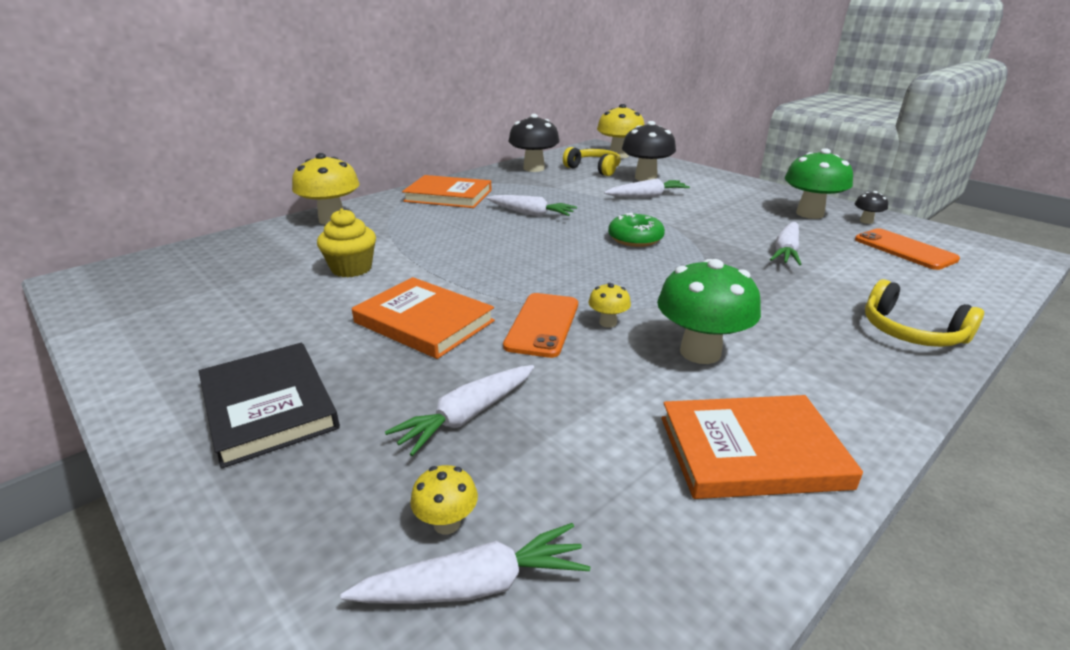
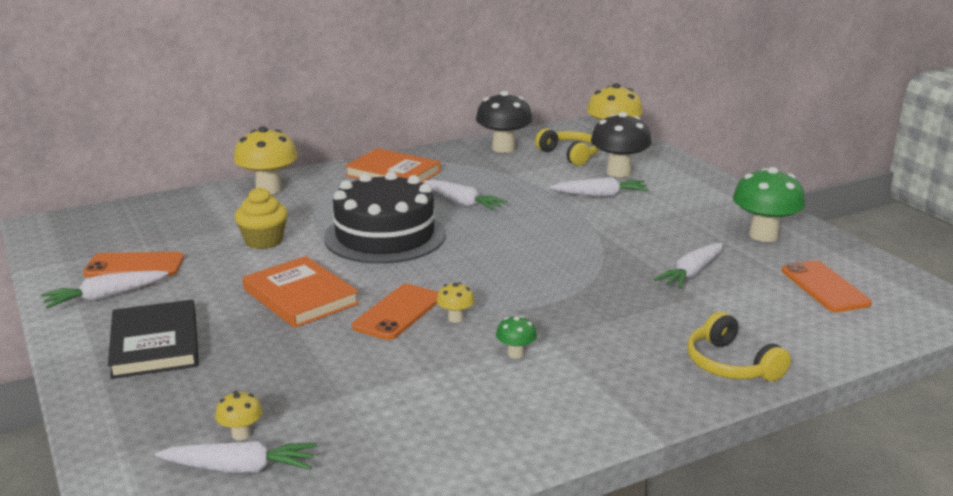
camera: 15 degrees right, 5 degrees down
white carrot [385,365,534,456] -> white carrot moved to [41,270,168,308]
green donut [608,213,665,247] -> none
green mushroom [657,259,761,364] -> green mushroom [496,316,537,359], size x0.47
orange book [661,395,863,499] -> none
black mushroom [855,191,888,224] -> none
none -> orange phone [83,252,184,278]
none -> black cake [324,171,446,264]

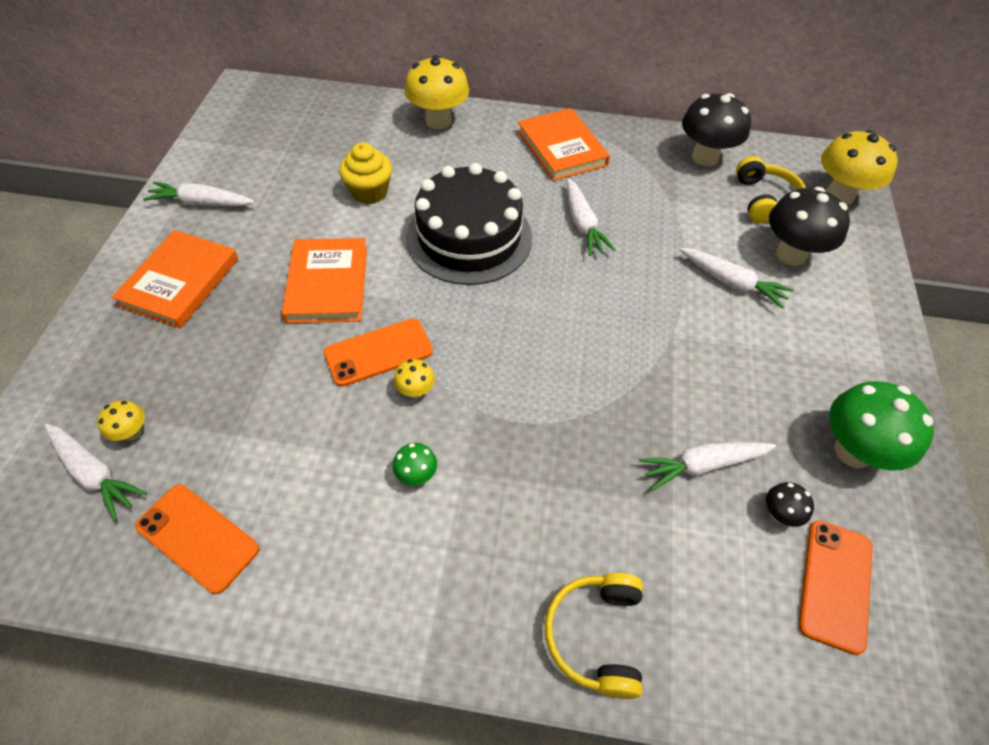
camera: 35 degrees right, 30 degrees up
orange phone [83,252,184,278] -> orange phone moved to [135,485,259,594]
black book [108,300,199,379] -> orange book [111,230,238,329]
none -> black mushroom [766,482,814,527]

